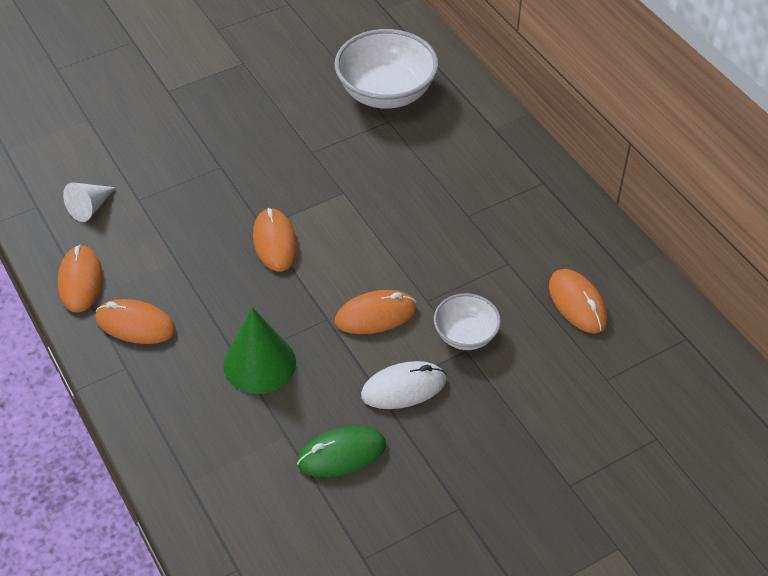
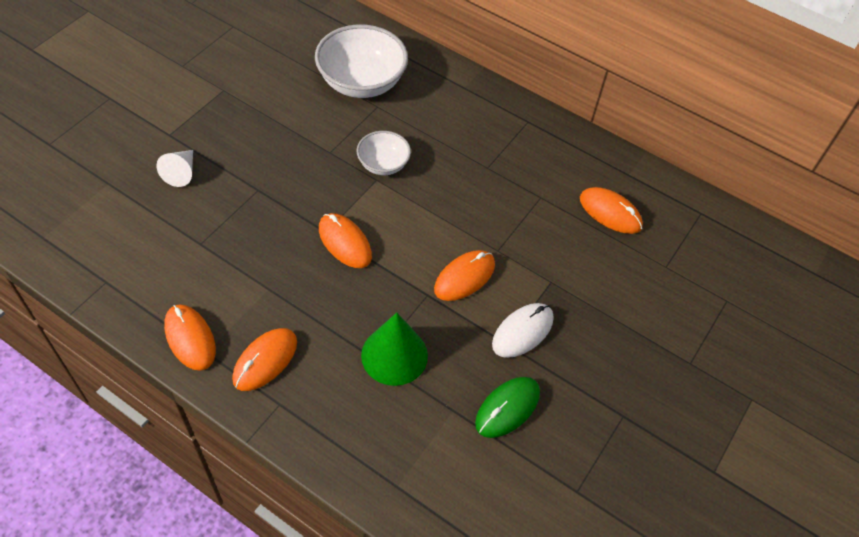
camera: 30 degrees left, 5 degrees up
white cone [63,182,116,222] -> white cone moved to [156,150,193,187]
orange mouse [95,299,176,344] -> orange mouse turned 45 degrees counterclockwise [232,328,297,391]
white bowl [434,293,501,350] -> white bowl moved to [357,131,411,175]

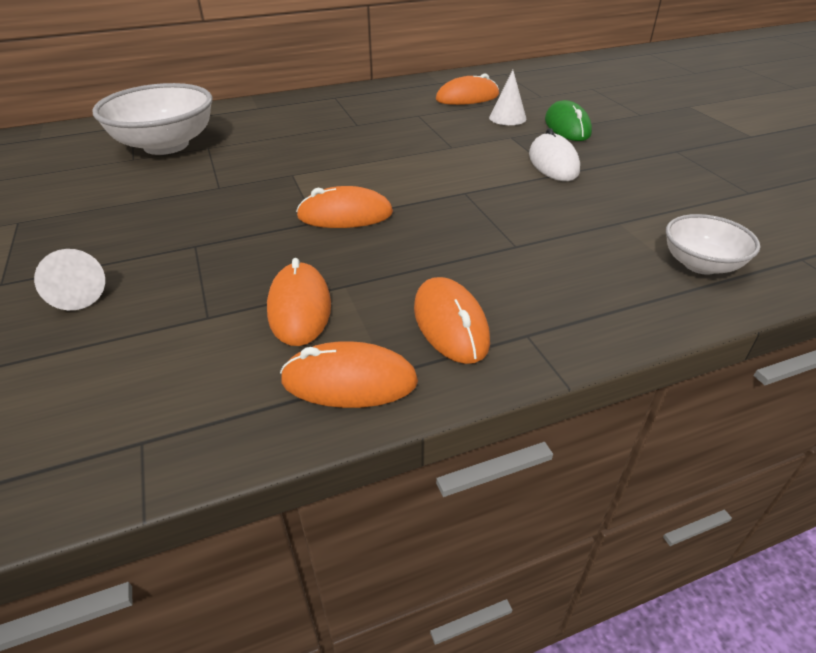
camera: 50 degrees left, 15 degrees down
white bowl [357,131,411,175] -> white bowl moved to [666,214,760,275]
green cone [361,312,428,386] -> none
orange mouse [434,250,495,301] -> orange mouse moved to [267,258,331,346]
green mouse [475,377,540,438] -> green mouse moved to [545,100,592,141]
none -> white cone [489,70,526,125]

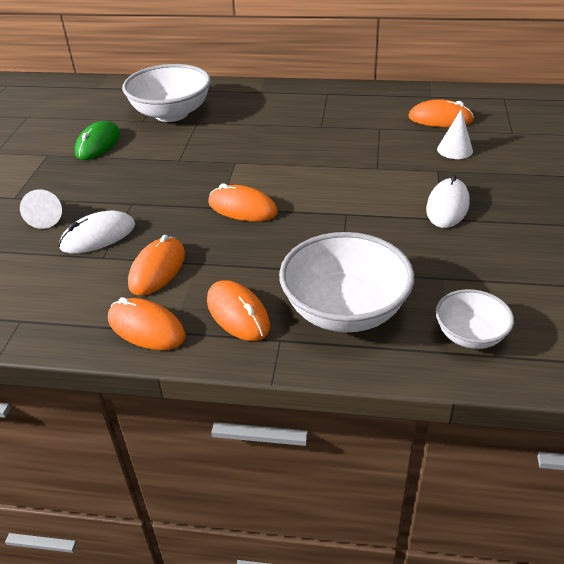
camera: 30 degrees right, 0 degrees up
orange mouse [414,277,490,364] -> orange mouse turned 45 degrees counterclockwise [207,280,270,341]
green mouse [545,100,592,141] -> green mouse moved to [75,121,120,160]
none -> white mouse [59,211,135,254]
none -> white bowl [279,232,414,332]

